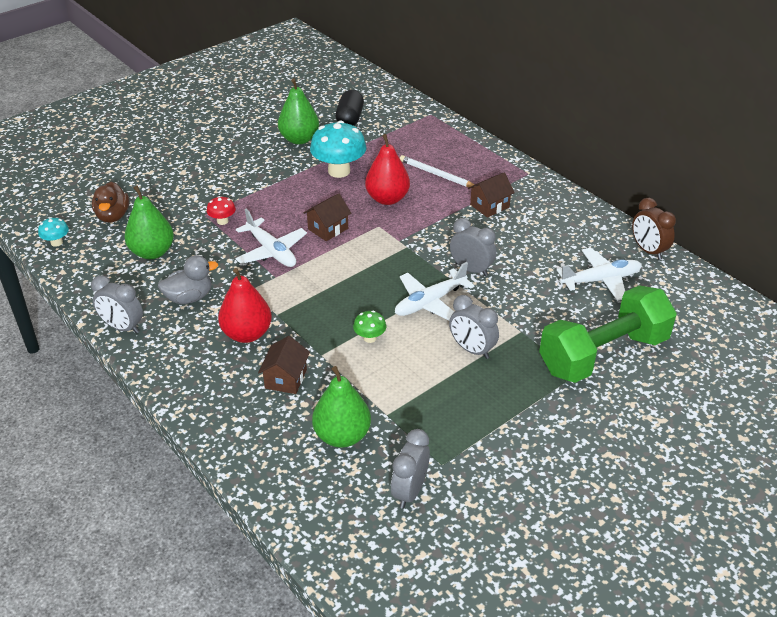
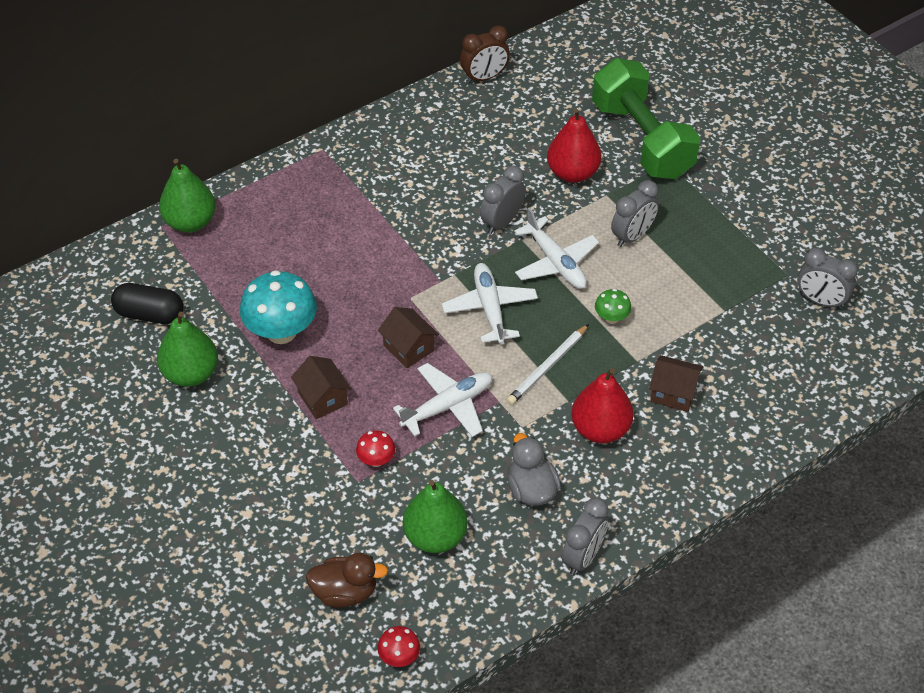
camera: 85 degrees left, 10 degrees up
turquoise mushroom [38,217,69,247] -> red mushroom [377,626,420,667]
green pear [312,366,371,448] -> green pear moved to [159,159,216,232]
red pear [365,134,410,205] -> red pear moved to [547,108,601,183]
white pencil [400,155,476,187] -> white pencil moved to [507,324,589,405]
brown house [468,172,515,218] -> brown house moved to [291,356,351,419]
white plane [557,248,642,301] -> white plane moved to [442,263,538,344]

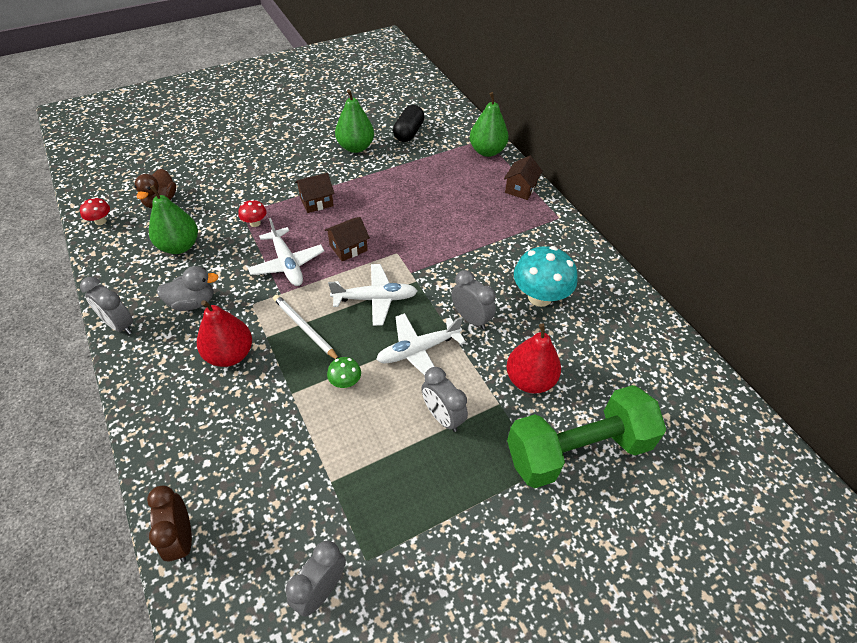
camera: 95 degrees right, 0 degrees up
turquoise mushroom [240,270,317,344] -> turquoise mushroom moved to [514,246,577,307]
brown clock [460,26,510,83] -> brown clock moved to [147,486,192,562]
brown house [649,355,703,412] -> brown house moved to [504,156,543,200]

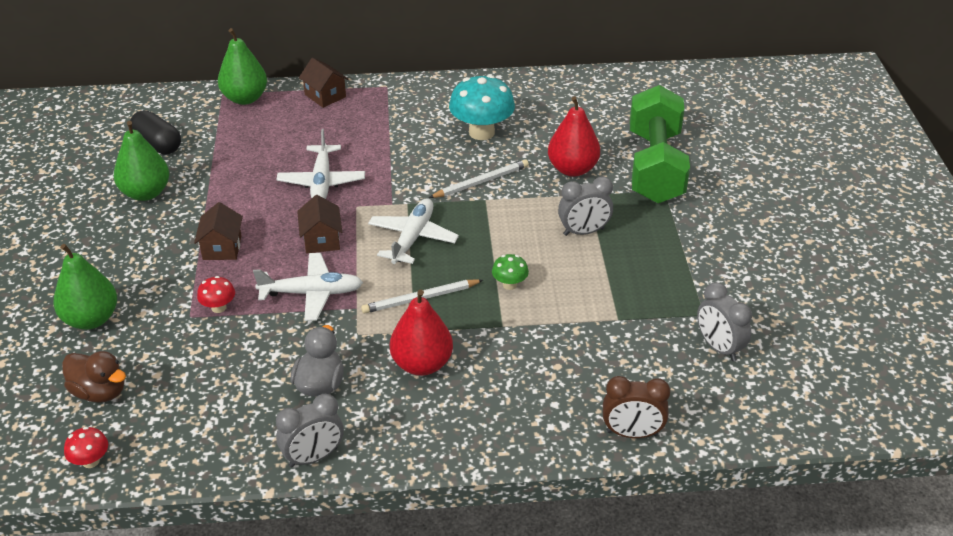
camera: 65 degrees left, 10 degrees down
green pear [149,185,198,254] -> green pear moved to [54,244,117,330]
white plane [376,313,466,376] -> white plane moved to [276,129,365,199]
grey clock [452,270,496,330] -> white pencil [429,159,529,198]

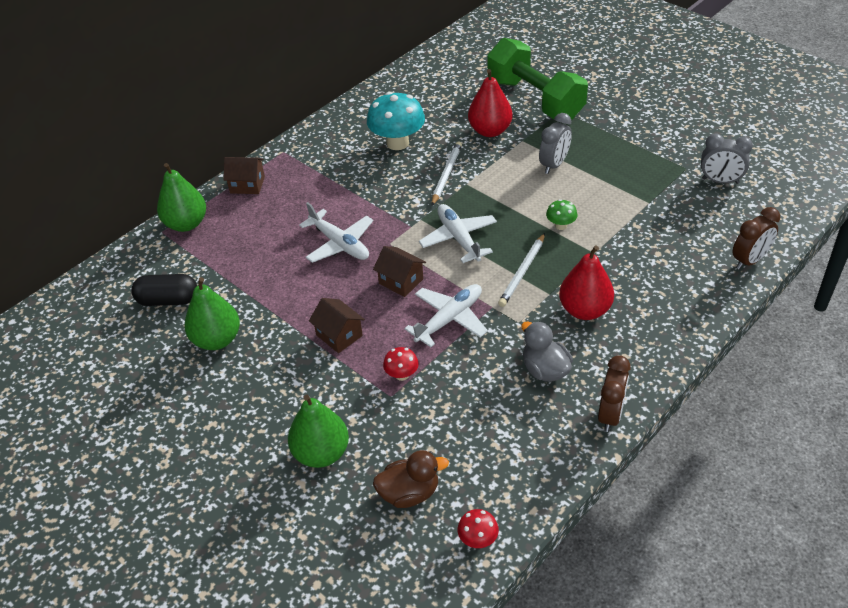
camera: 40 degrees left, 5 degrees up
grey clock [276,394,344,467] -> brown clock [598,355,631,432]

